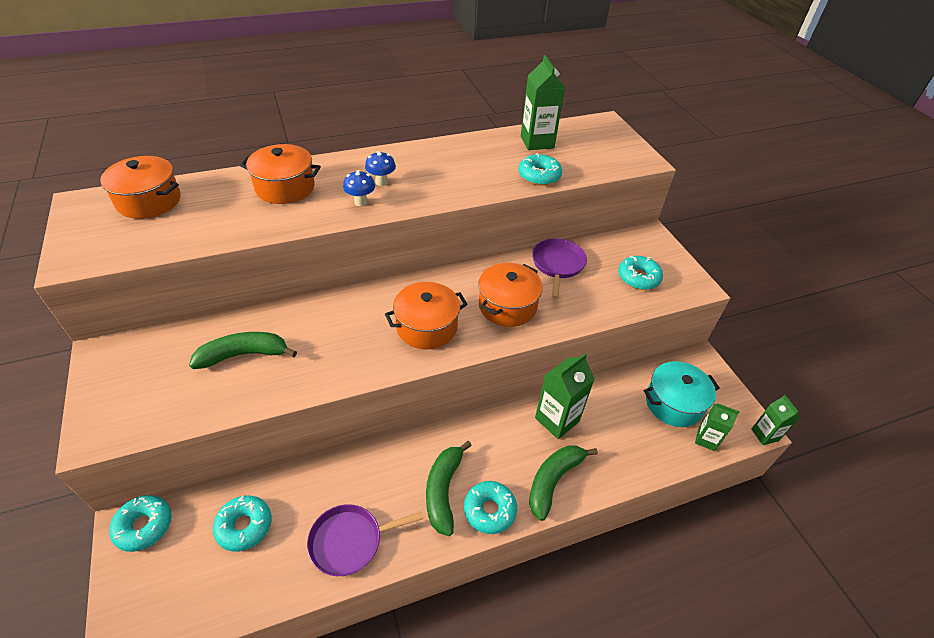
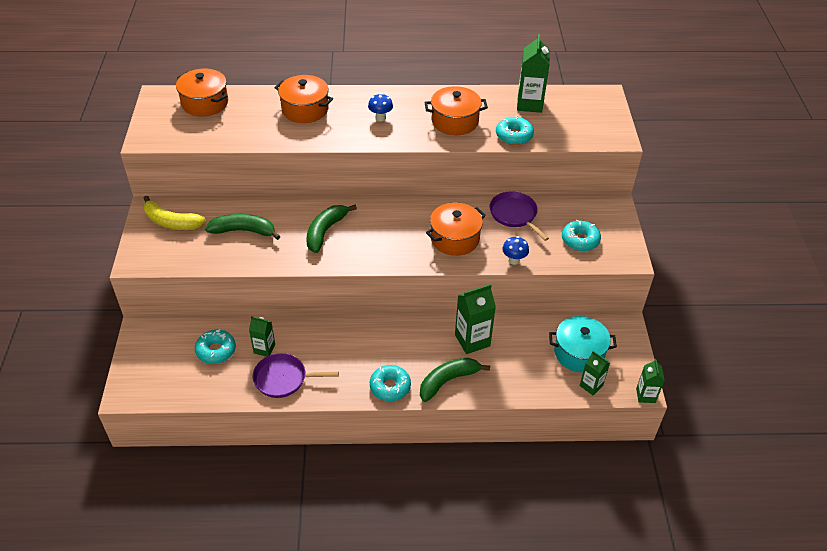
camera: 20 degrees right, 0 degrees up
turquoise donut [109,495,172,552] -> none
blue mushroom [343,170,375,206] -> blue mushroom moved to [502,236,529,265]
orange pot [385,282,468,349] -> orange pot moved to [425,86,488,135]
green banana [426,441,472,536] -> green banana moved to [306,205,357,253]
purple pan [532,239,587,299] -> purple pan turned 60 degrees counterclockwise [490,191,549,241]
none -> yellow banana [143,196,206,230]
none -> green carton [249,316,275,357]

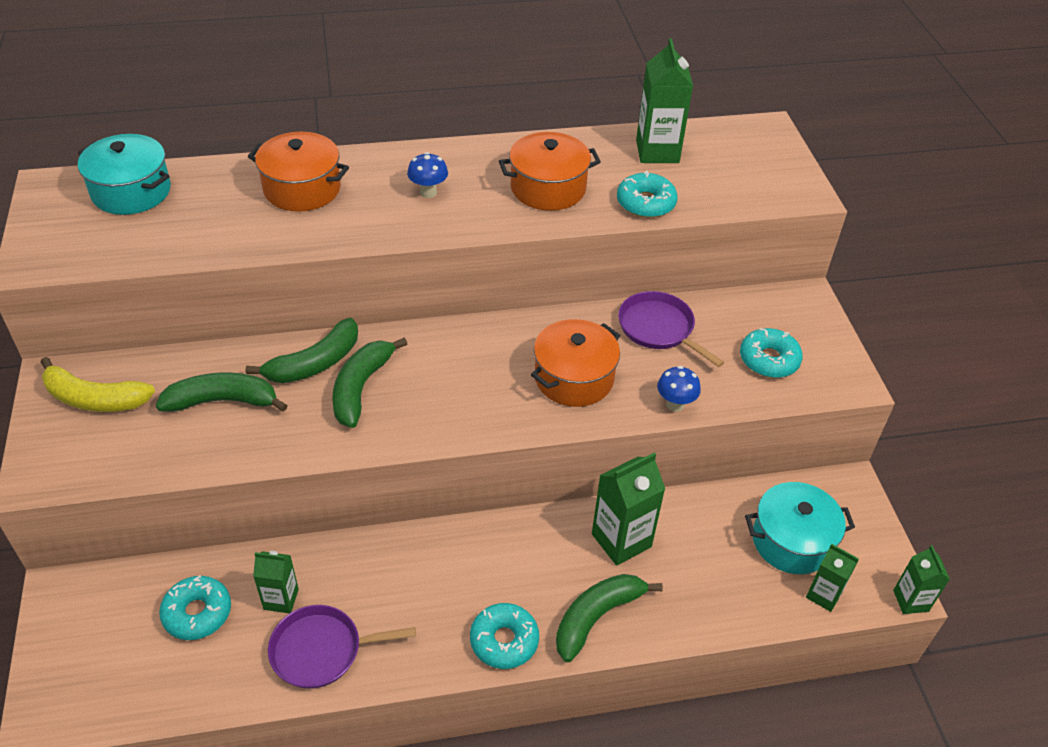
camera: 10 degrees left, 0 degrees up
orange pot [176,69,228,117] -> turquoise pot [78,134,171,215]
none -> green banana [245,318,358,383]

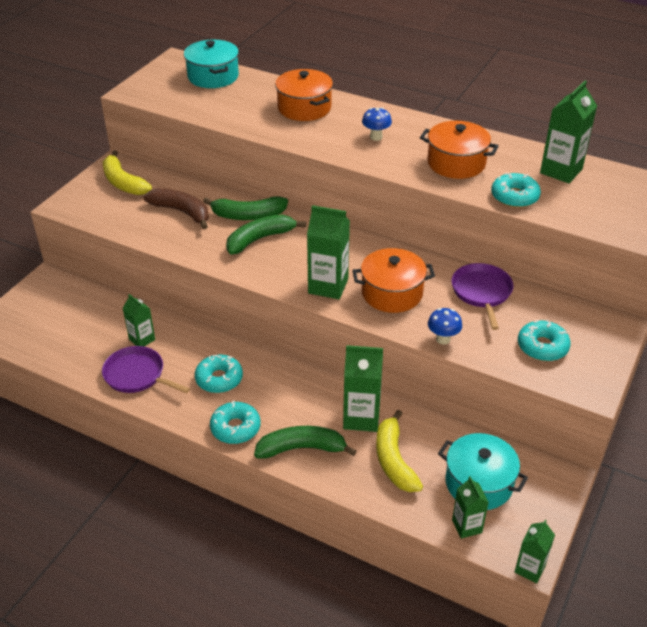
camera: 40 degrees right, 5 degrees down
green banana [156,373,288,412] -> brown banana [143,188,209,230]
turquoise donut [159,575,231,640] -> turquoise donut moved to [195,355,243,393]
none -> green carton [307,205,350,299]
none -> yellow banana [376,410,423,492]

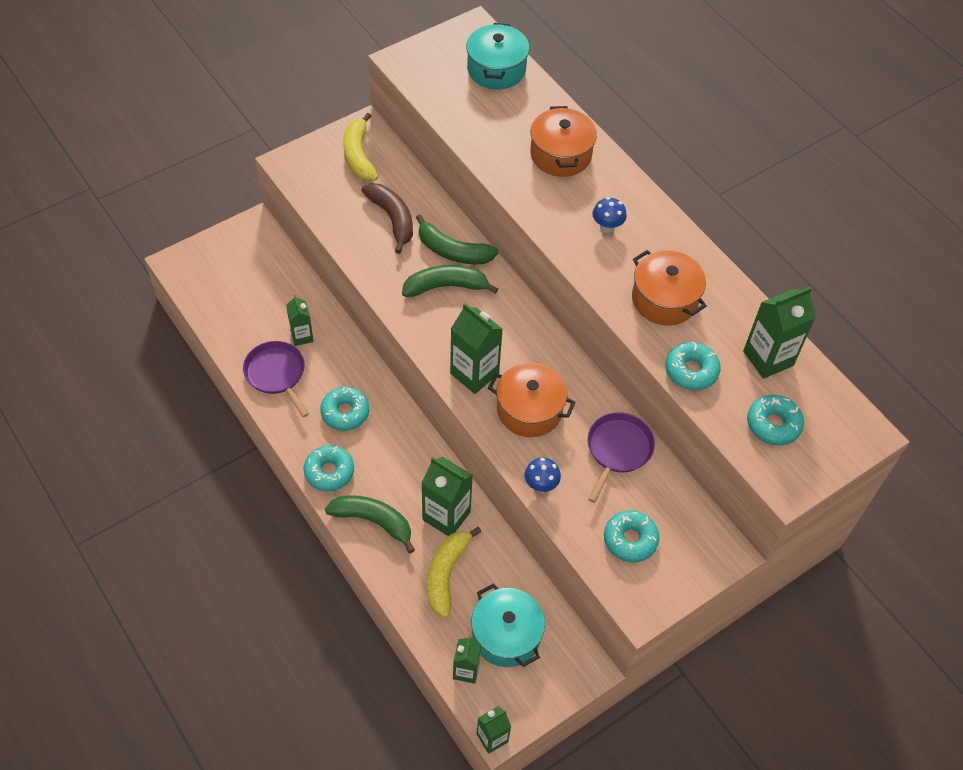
camera: 25 degrees right, 15 degrees up
none -> turquoise donut [747,395,804,445]

